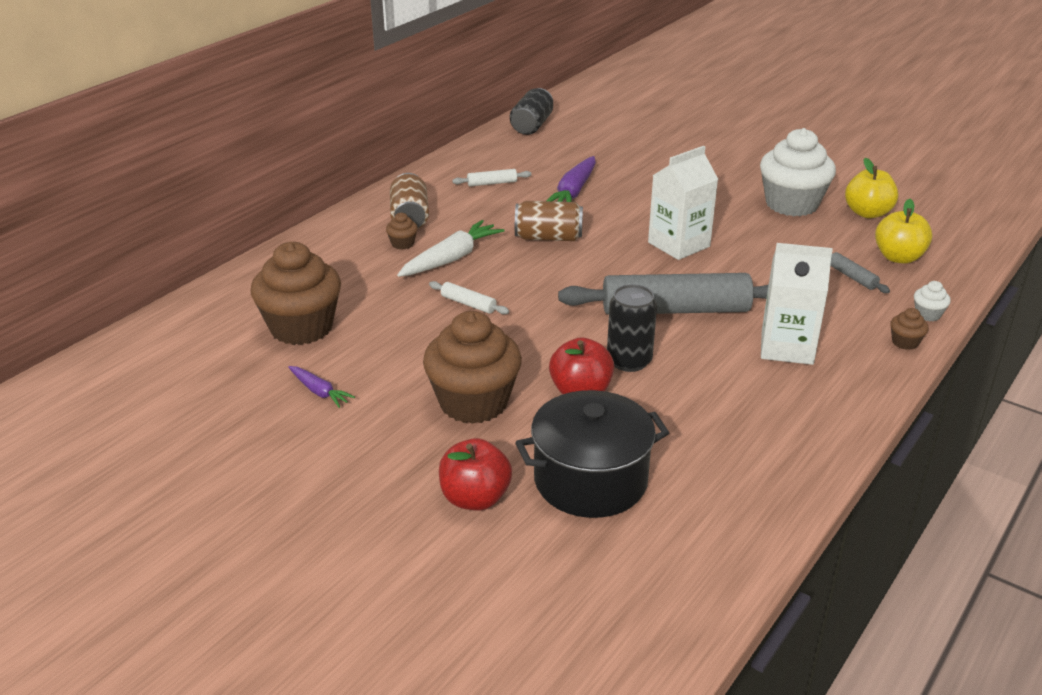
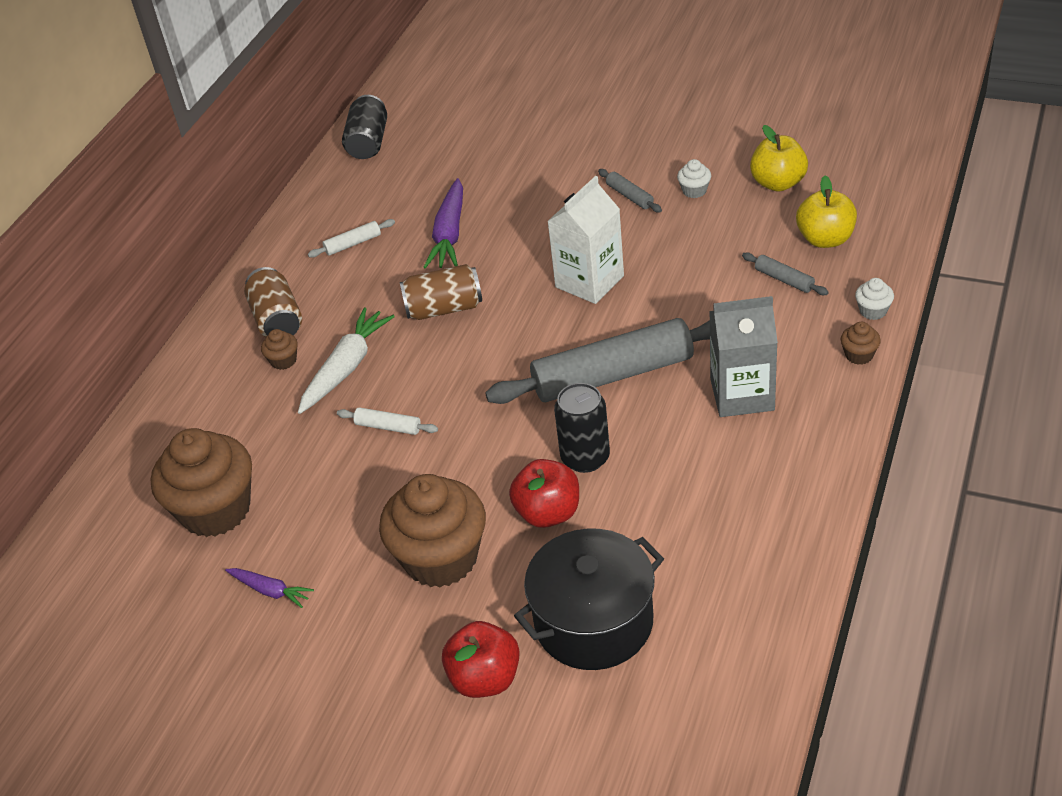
camera: 10 degrees left, 10 degrees up
white cupcake [760,128,836,216] -> white cupcake [677,159,711,198], size x0.41
white carton [761,243,833,365] -> grey carton [709,296,778,417]
none -> grey rolling pin [598,169,662,213]

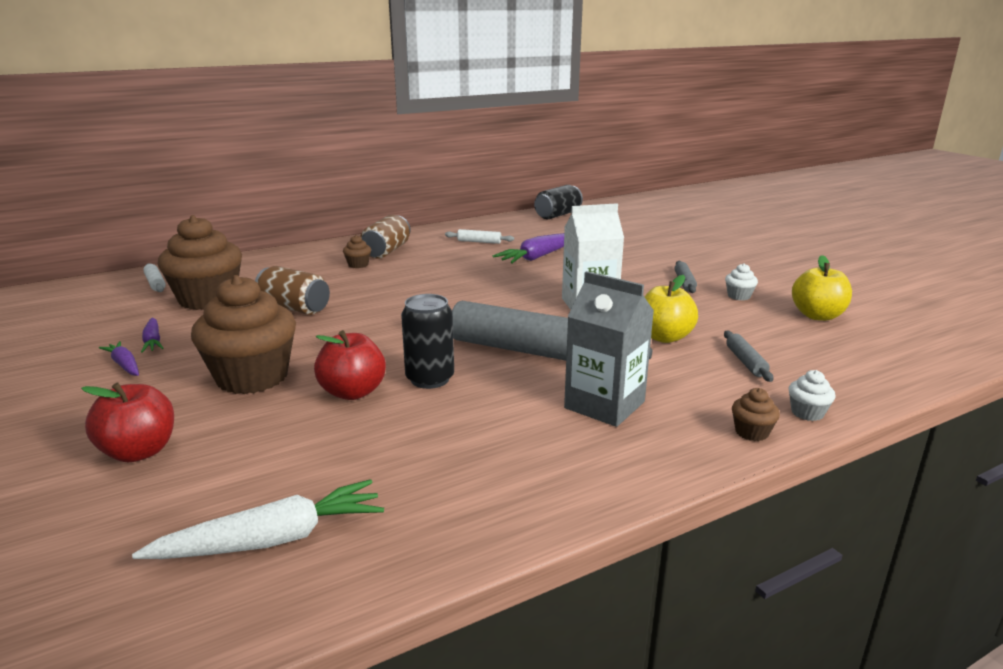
camera: 35 degrees right, 20 degrees down
white carrot [298,307,395,414] -> white carrot moved to [132,479,384,559]
white rolling pin [337,407,438,435] -> white rolling pin moved to [143,263,166,292]
brown can [400,264,482,320] -> brown can moved to [255,266,330,315]
black pot [514,529,664,670] -> none
yellow apple [796,176,857,248] -> yellow apple moved to [644,275,698,343]
none -> purple carrot [99,341,139,376]

